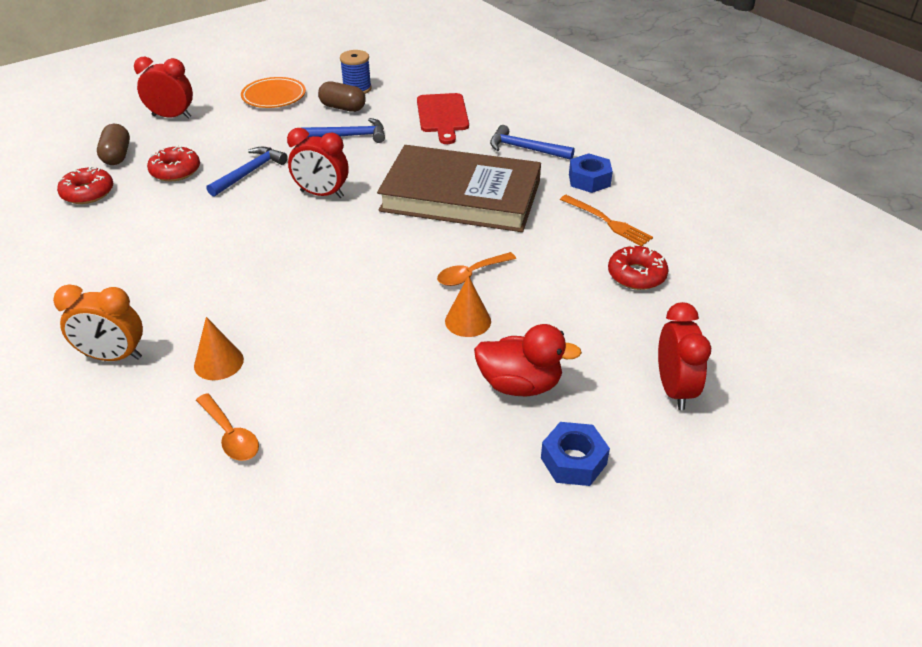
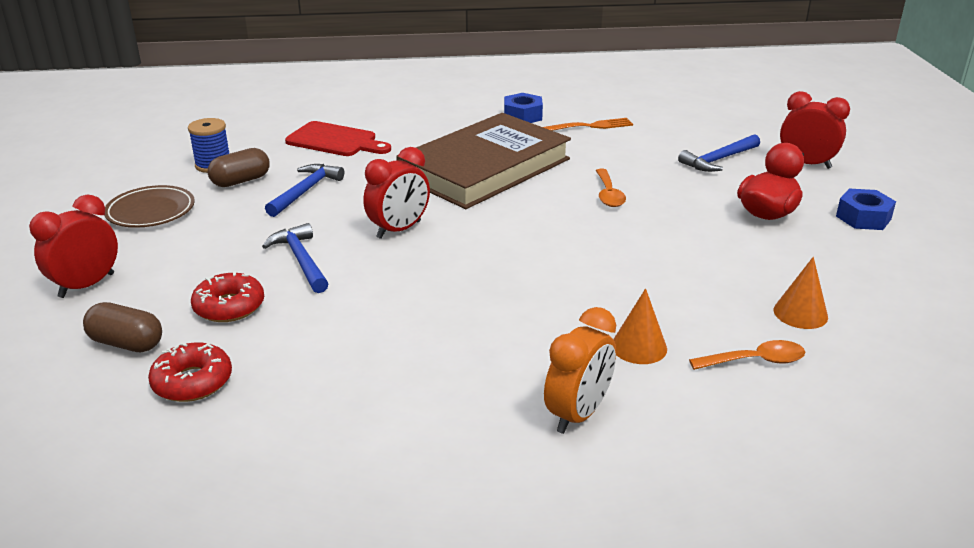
camera: 60 degrees left, 10 degrees down
orange plate [241,77,306,108] -> brown plate [104,185,195,228]
orange cone [445,276,491,337] -> orange cone moved to [774,257,828,329]
blue hammer [490,125,575,159] -> blue hammer moved to [678,134,760,172]
red donut [608,245,669,290] -> none

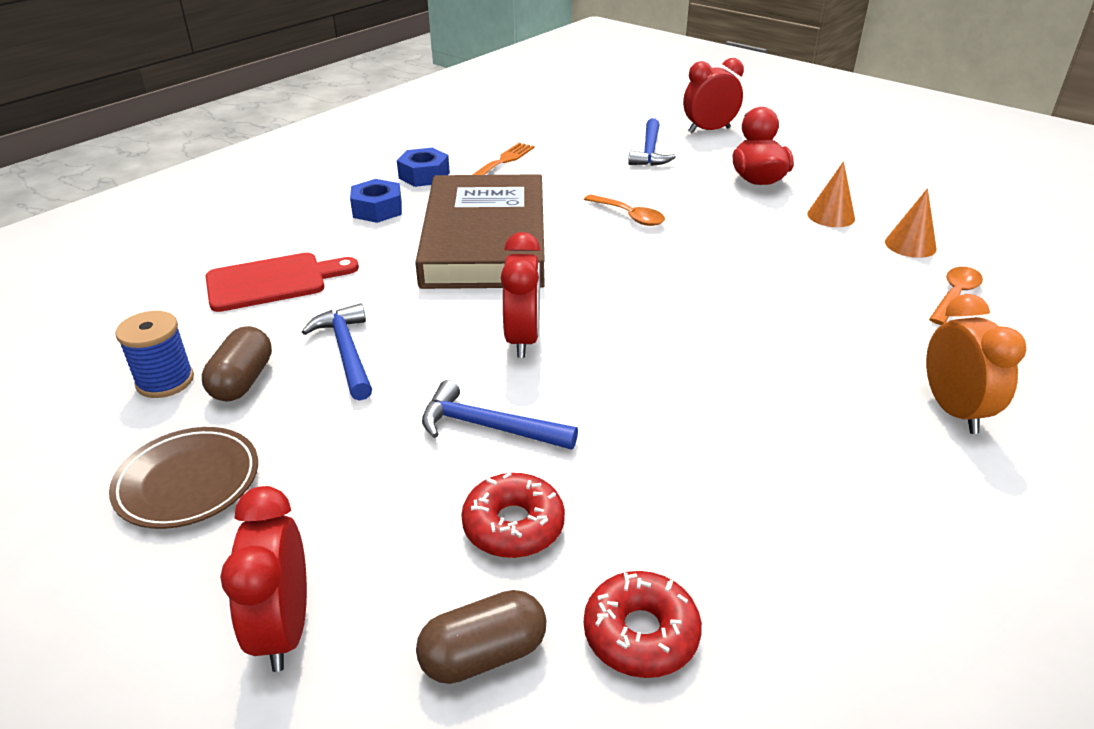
camera: 45 degrees left, 5 degrees up
orange cone [613,288,667,364] -> orange cone moved to [807,161,855,227]
blue nut [836,189,896,230] -> blue nut moved to [350,179,402,223]

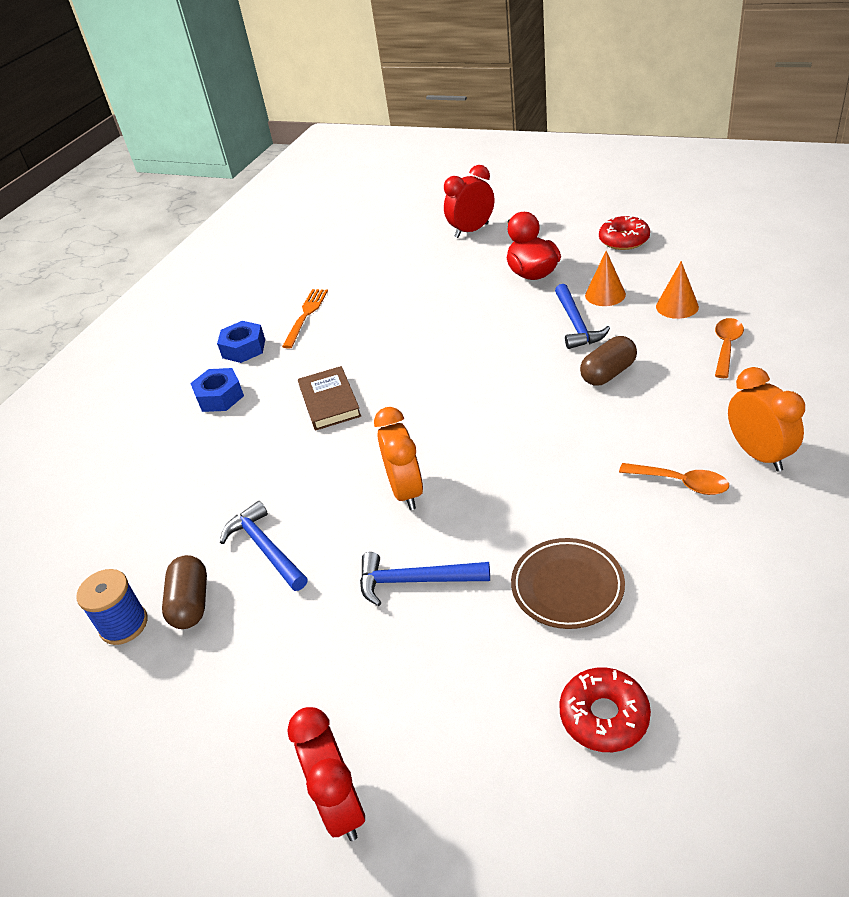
camera: 10 degrees left, 5 degrees up
brown plate [109,427,258,529] -> brown plate moved to [511,538,625,629]
red cutting board [206,253,359,312] -> none
brown book [415,174,545,289] -> brown book [298,366,361,431], size x0.46
brown capsule [416,590,546,684] -> brown capsule moved to [580,336,637,386]
red donut [461,472,565,558] -> red donut moved to [599,216,650,250]
red clock [501,232,540,358] -> orange clock [374,407,423,510]
orange spoon [584,195,665,226] -> orange spoon moved to [619,463,729,495]
blue hammer [628,118,676,166] -> blue hammer moved to [555,284,610,349]

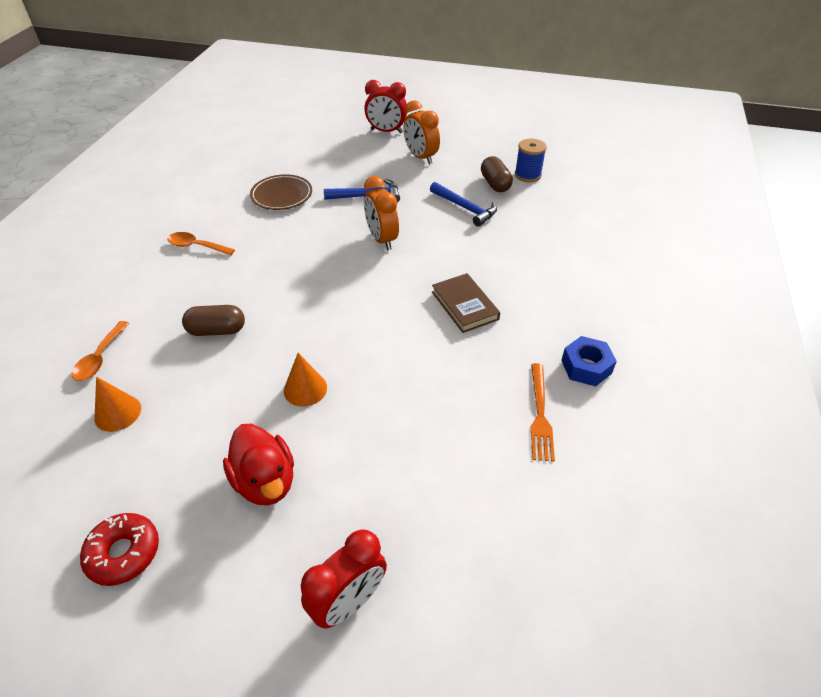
camera: 165 degrees right, 5 degrees up
blue nut [190,368,244,412] -> none
red clock [287,707,365,841] -> red clock turned 135 degrees clockwise [364,80,407,133]
blue hammer [555,284,610,349] -> none
red donut [559,667,651,752] -> none
brown capsule [580,336,637,386] -> brown capsule turned 45 degrees clockwise [182,305,245,336]
orange cone [585,251,626,306] -> orange cone moved to [284,353,327,407]
orange clock [728,367,805,472] -> orange clock moved to [403,100,440,164]

